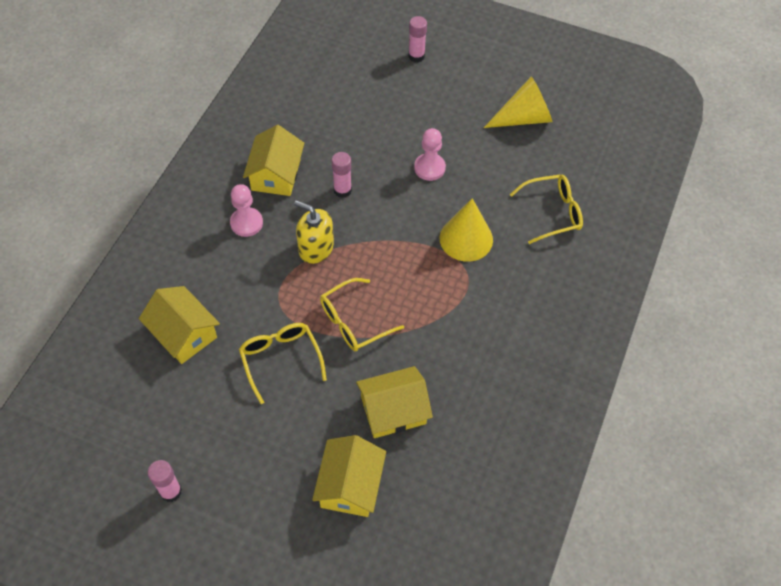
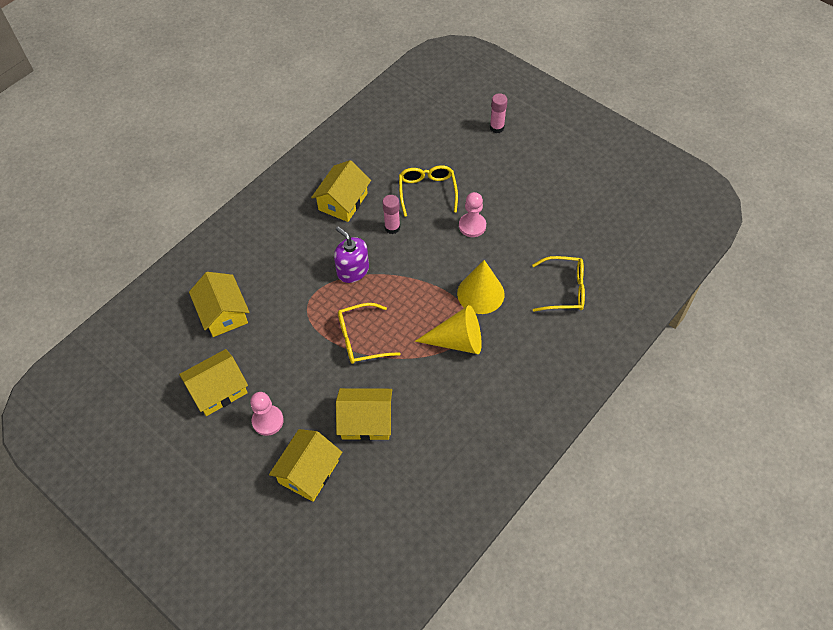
camera: 20 degrees right, 0 degrees up
pink glue stick [148,460,182,502] -> none
pink pawn [230,184,263,237] -> pink pawn moved to [250,392,284,436]
yellow glasses [239,323,327,404] -> yellow glasses moved to [399,165,458,217]
yellow soap dispenser [294,200,334,264] -> purple soap dispenser [334,227,369,283]
yellow cone [484,76,552,128] -> yellow cone moved to [415,305,482,354]
none -> yellow house [179,349,248,416]

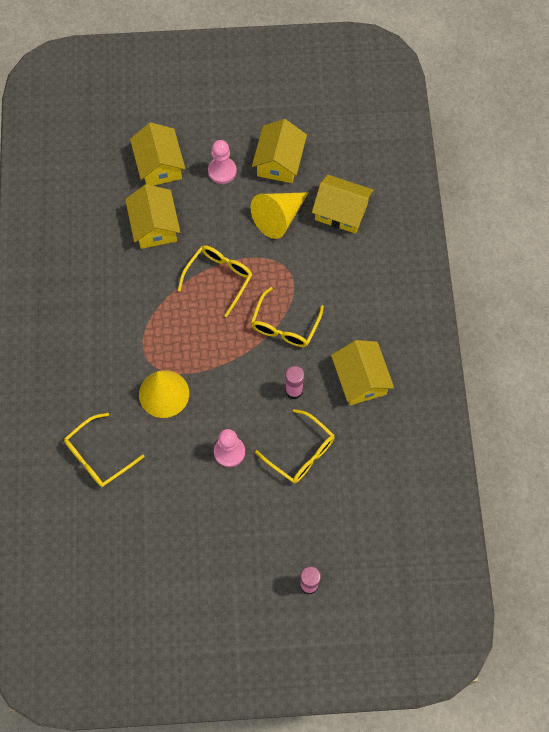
camera: 135 degrees right, 10 degrees up
purple soap dispenser [334,227,369,283] -> yellow glasses [251,287,324,347]
yellow house [336,388,392,441] -> yellow house turned 60 degrees counterclockwise [125,184,180,249]
yellow cone [415,305,482,354] -> yellow cone moved to [251,192,309,239]

